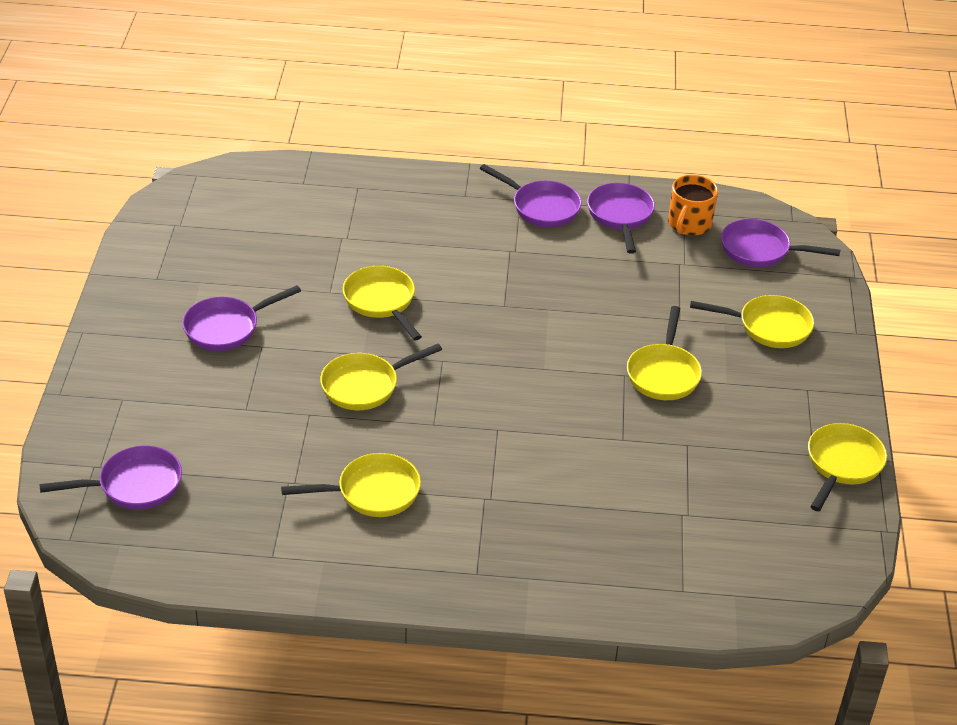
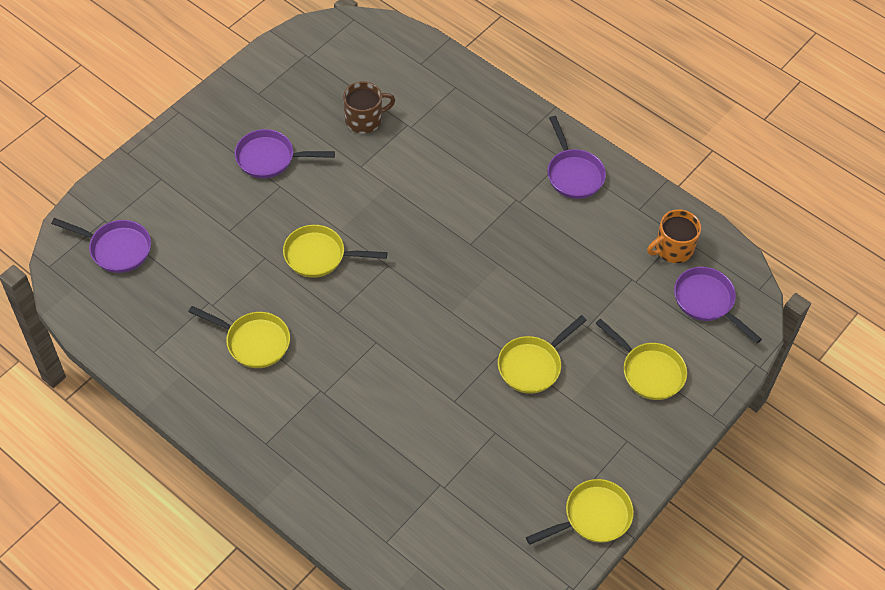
camera: 35 degrees right, 15 degrees up
yellow pan [343,266,422,340] -> none
purple pan [587,183,655,254] -> none
none -> brown mug [343,81,395,133]

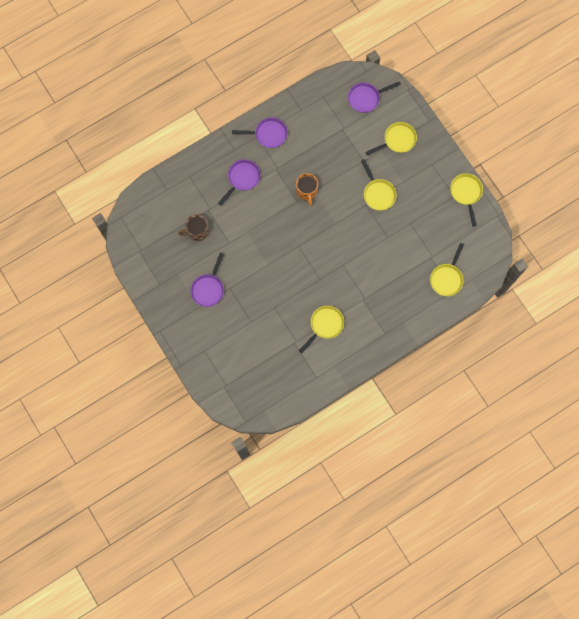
camera: 70 degrees left, 20 degrees up
purple pan [51,218,151,273] -> purple pan moved to [218,159,261,205]
yellow pan [283,225,387,278] -> yellow pan moved to [430,243,464,296]
brown mug [343,81,395,133] -> brown mug turned 105 degrees counterclockwise [178,214,209,241]
orange mug [647,209,701,263] -> orange mug moved to [296,173,318,206]

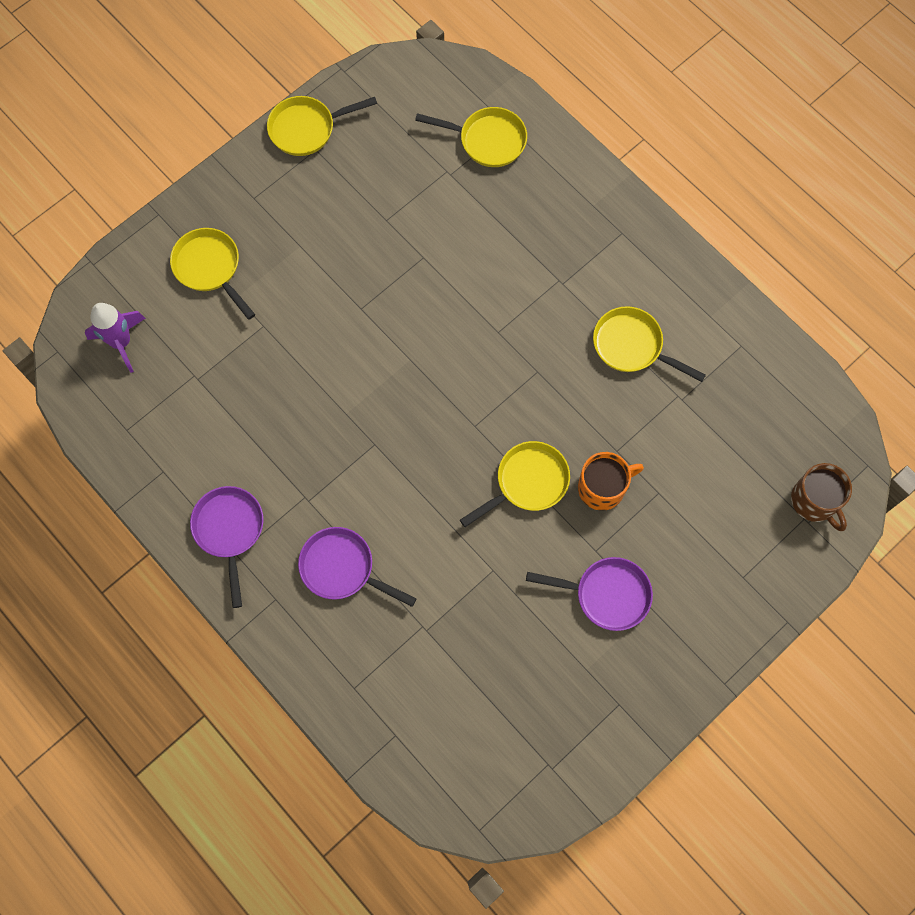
camera: 100 degrees left, 5 degrees down
brown mug [178,214,209,241] -> brown mug moved to [791,463,852,531]
orange mug [296,173,318,206] -> orange mug moved to [578,452,644,511]
purple pan [348,82,401,113] -> purple rocket [85,303,146,373]
yellow pan [361,159,397,210] -> yellow pan moved to [460,441,570,527]

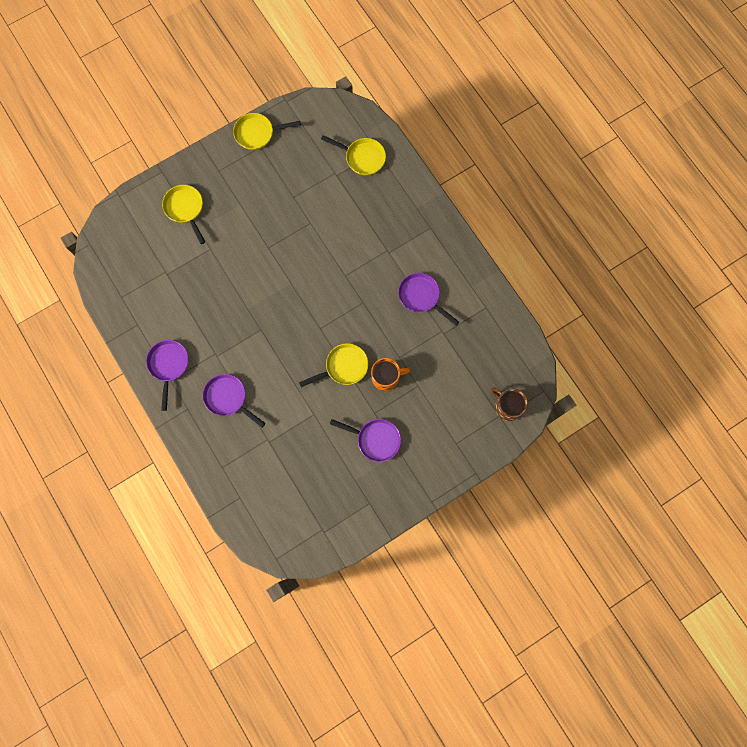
camera: 10 degrees right, 5 degrees up
purple rocket [85,303,146,373] -> none
yellow pan [593,306,706,382] -> purple pan [398,273,459,325]
brown mug [791,463,852,531] -> brown mug turned 150 degrees clockwise [491,388,528,421]

